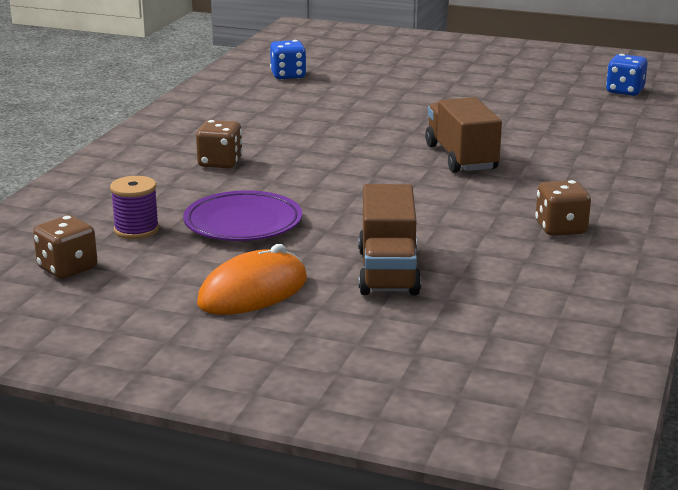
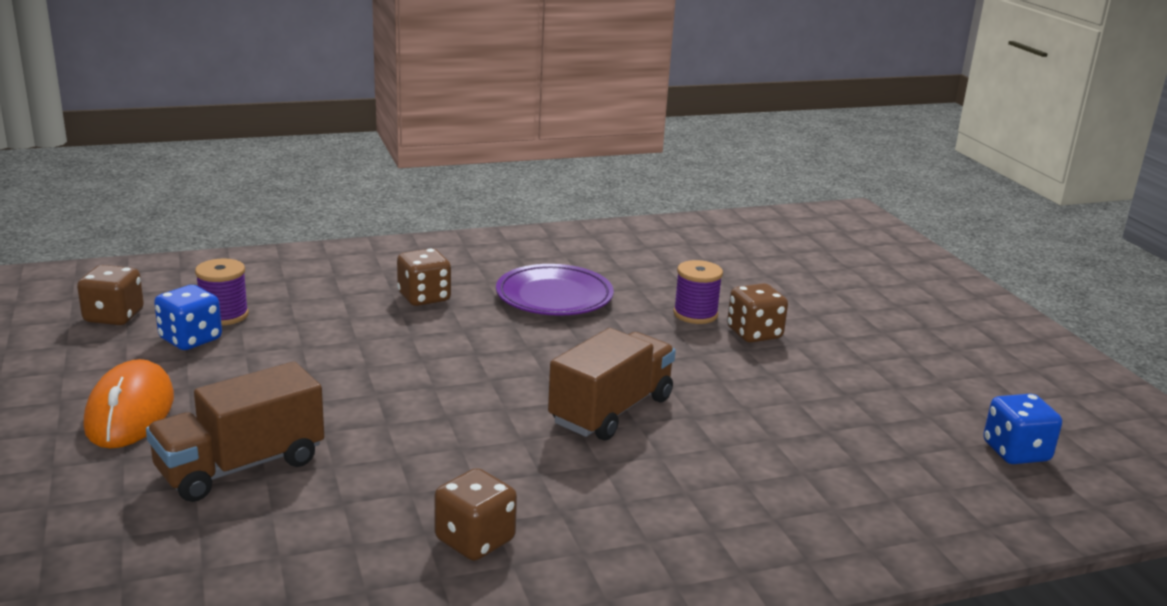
camera: 50 degrees right, 0 degrees up
purple plate [183,190,302,241] -> purple plate moved to [496,264,614,316]
orange mouse [197,244,307,315] -> orange mouse turned 75 degrees clockwise [84,359,174,448]
blue dice [270,40,307,79] -> blue dice moved to [154,285,222,350]
none -> purple spool [673,260,723,324]
none -> brown dice [727,283,788,343]

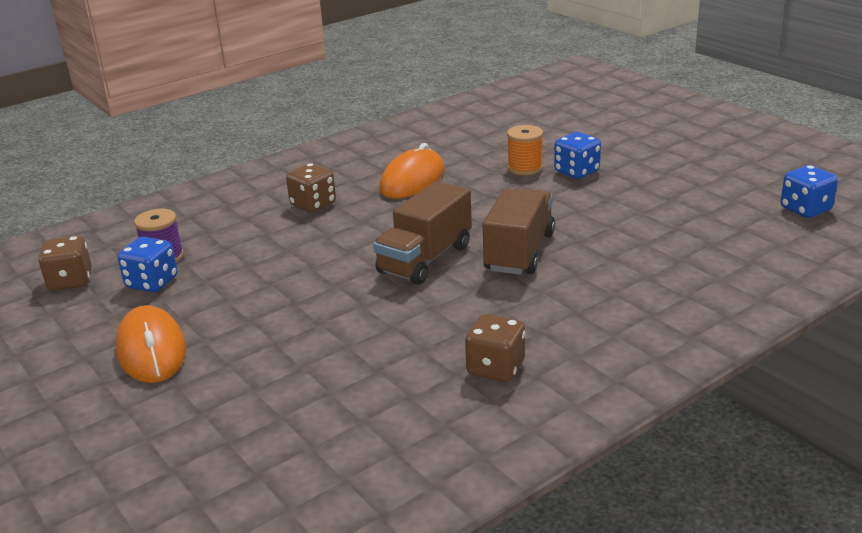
camera: 15 degrees left, 5 degrees up
brown truck [146,362,324,502] -> brown truck moved to [373,181,472,285]
purple plate [496,264,614,316] -> orange mouse [379,143,444,199]
purple spool [673,260,723,324] -> orange spool [507,125,543,175]
brown dice [727,283,788,343] -> blue dice [554,132,601,179]

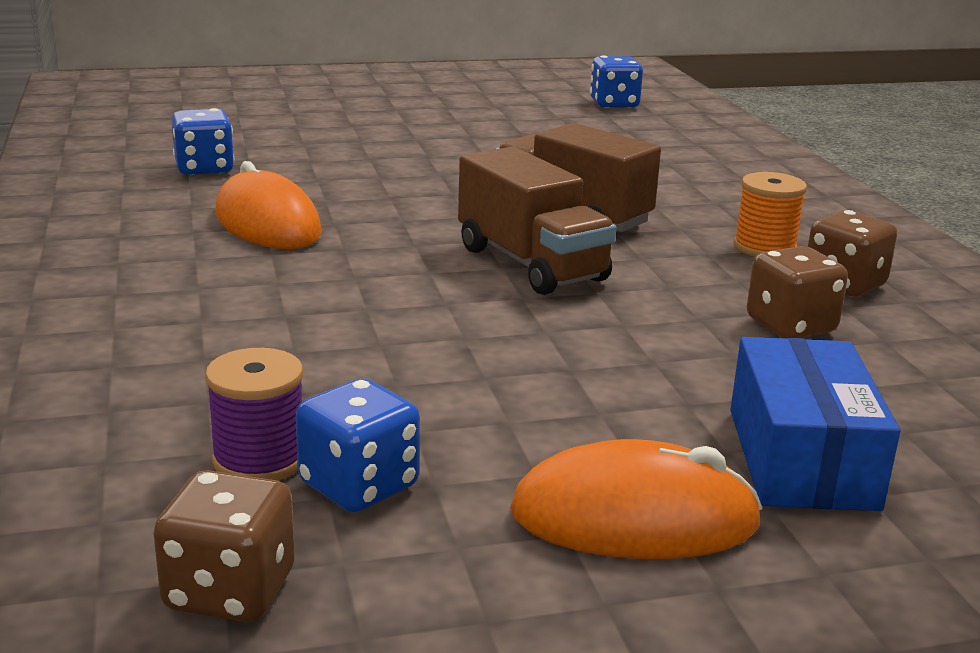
camera: 70 degrees left, 5 degrees down
brown dice [286,163,336,212] -> brown dice moved to [747,246,848,339]
orange spool [507,125,543,175] -> orange spool moved to [733,172,807,257]
blue dice [554,132,601,179] -> blue dice moved to [171,108,234,175]
none -> blue box [730,337,900,511]

